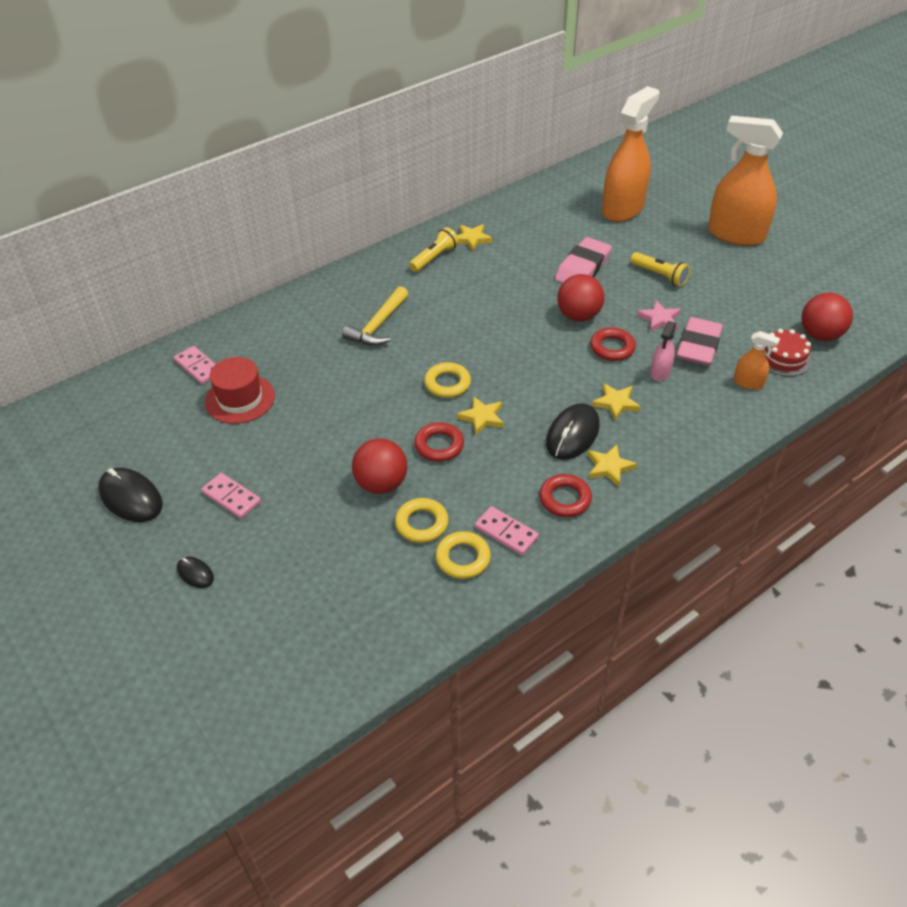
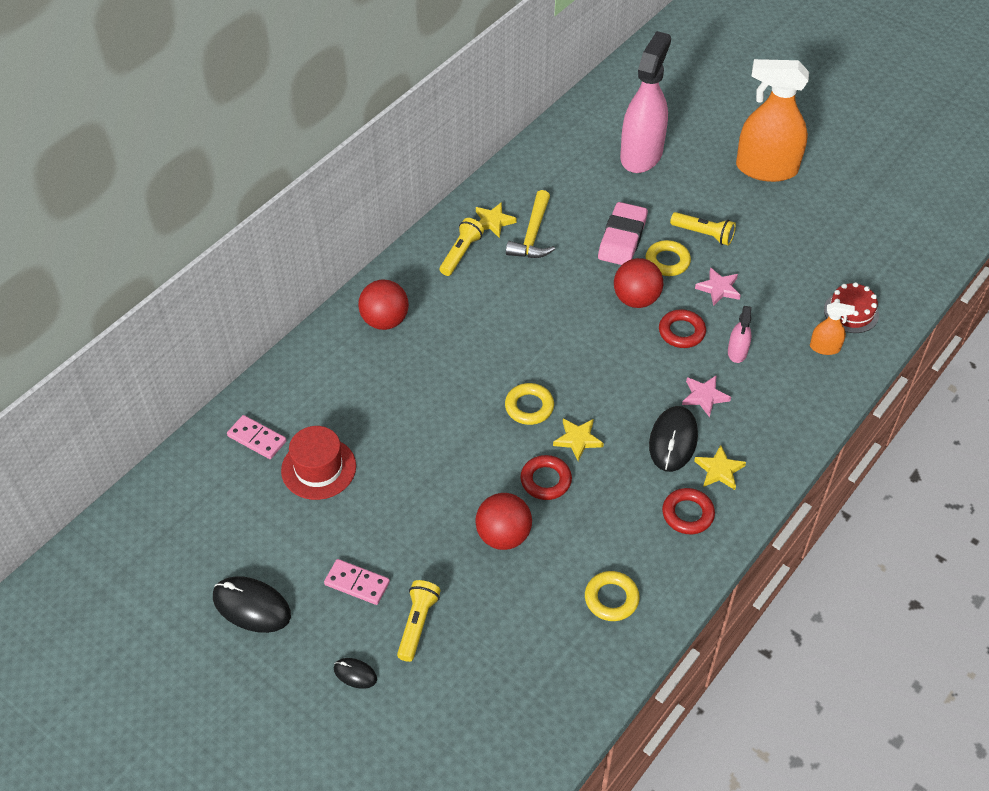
camera: 15 degrees left, 5 degrees up
yellow hammer [342,286,408,346] -> yellow hammer moved to [506,190,555,258]
yellow ring [395,498,449,543] -> yellow ring moved to [646,240,691,276]
pink domino [475,506,539,555] -> none
yellow star [592,383,641,421] -> pink star [682,376,731,417]
orange spray bottle [602,86,660,222] -> pink spray bottle [620,31,671,173]
pink eraser [677,317,723,366] -> none
red ball [801,293,853,341] -> red ball moved to [358,279,409,330]
none -> yellow flashlight [397,580,441,662]

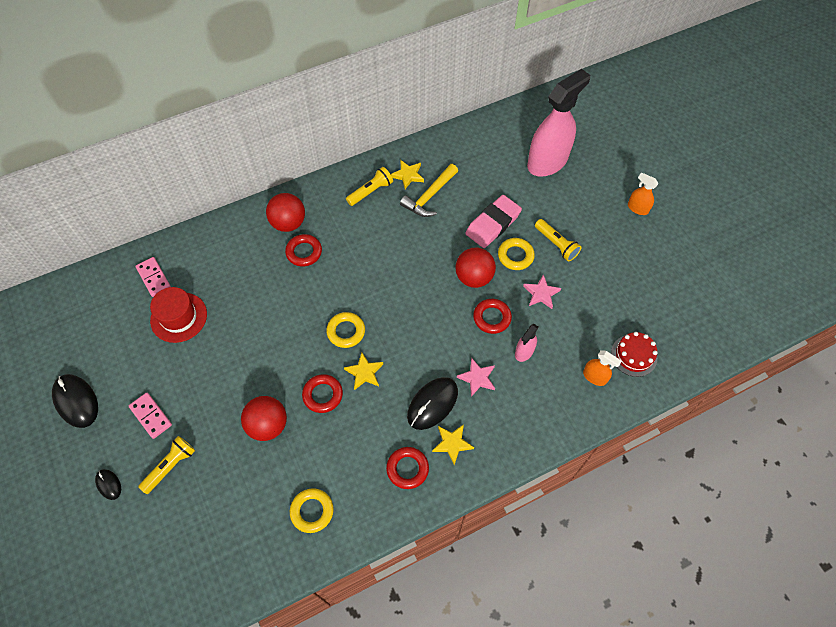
camera: 25 degrees right, 10 degrees up
orange spray bottle [736,59,809,182] -> orange spray bottle [628,172,659,215], size x0.44
none -> red ring [285,234,322,267]

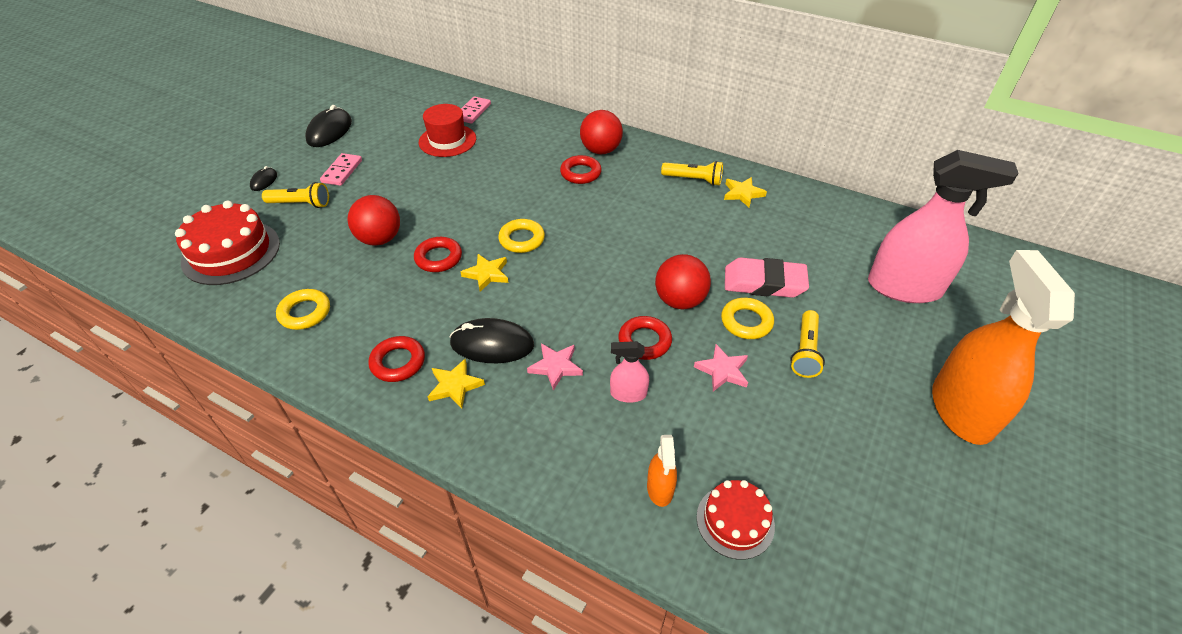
camera: 55 degrees right, 15 degrees down
yellow hammer [400,164,458,217] -> none
orange spray bottle [628,172,659,215] -> orange spray bottle [932,250,1075,445], size x2.27
none -> red cake [175,200,280,285]

